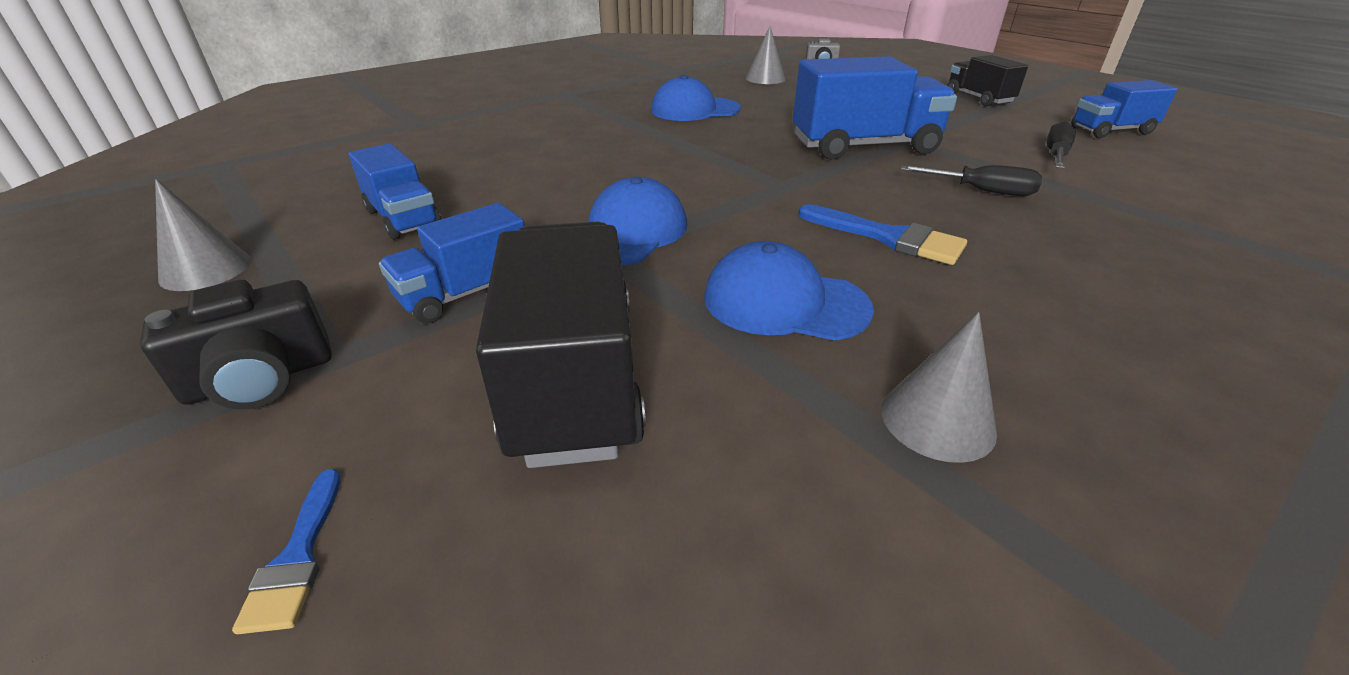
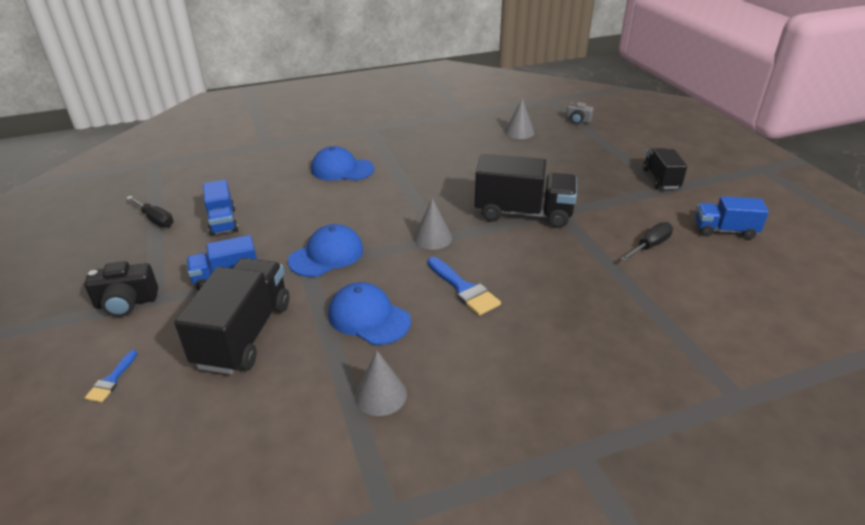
camera: 20 degrees right, 0 degrees up
grey cone [155,179,251,291] -> grey cone moved to [414,198,452,250]
blue cap [651,75,741,121] -> blue cap moved to [311,146,374,181]
blue truck [793,56,957,160] -> black truck [474,154,577,228]
black screwdriver [901,165,1042,196] -> black screwdriver moved to [126,196,174,228]

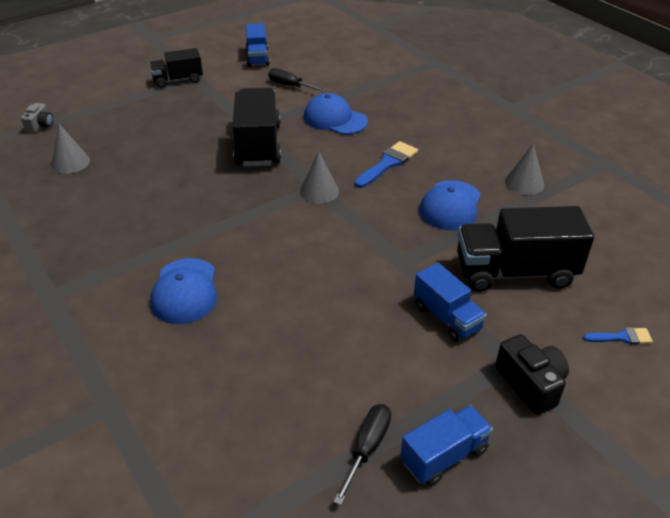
camera: 105 degrees left, 5 degrees up
blue truck [203,180,238,236] -> blue truck moved to [400,405,493,486]
blue cap [288,224,363,277] -> blue cap moved to [304,93,368,135]

